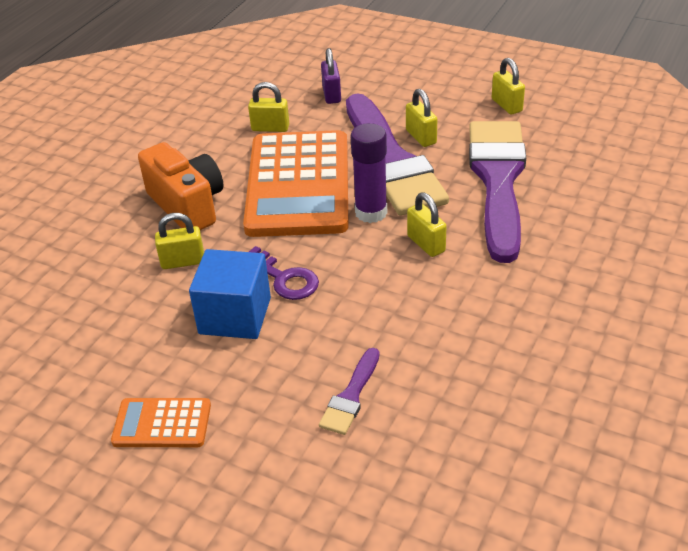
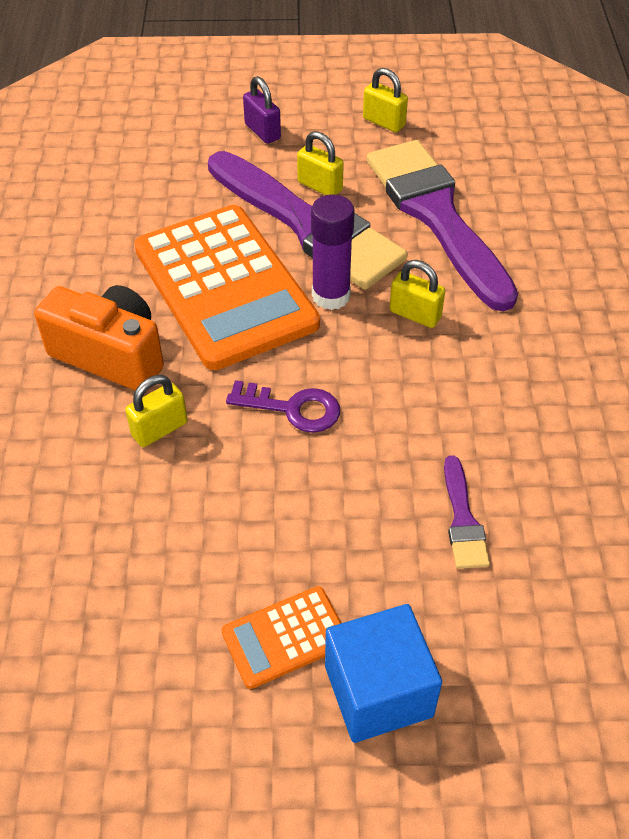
camera: 30 degrees left, 10 degrees up
blue cube [189,249,271,339] -> blue cube moved to [325,604,442,743]
yellow padlock [248,82,289,132] -> none
purple padlock [321,48,341,104] -> purple padlock moved to [243,76,281,144]

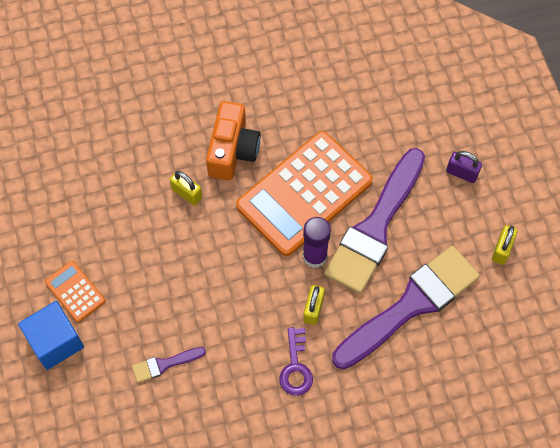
camera: 75 degrees right, 15 degrees up
purple key [226,380,340,433] -> purple key moved to [279,327,313,396]
purple padlock [243,76,281,144] -> purple padlock turned 75 degrees clockwise [446,151,482,183]
yellow padlock [297,131,344,195] -> none

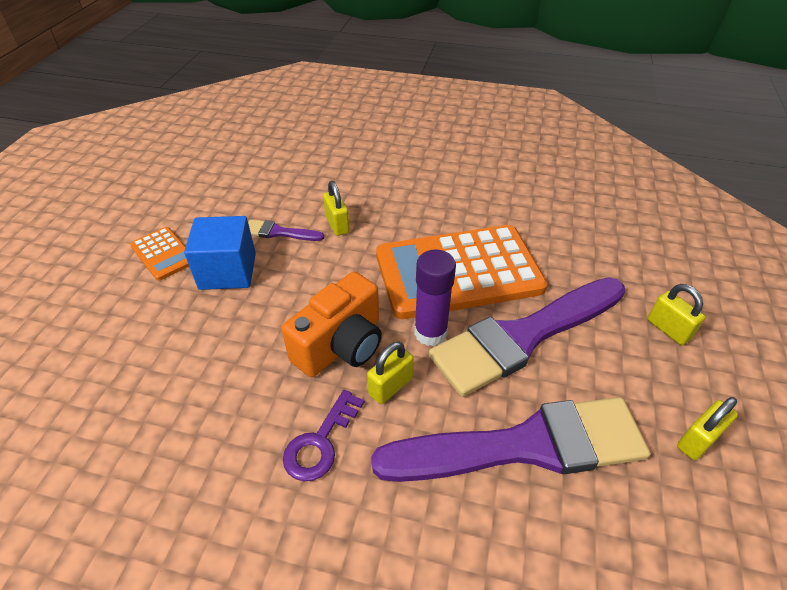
camera: 30 degrees right, 20 degrees down
blue cube [18,301,84,370] -> blue cube moved to [184,216,256,290]
orange calculator [45,261,106,322] -> orange calculator turned 150 degrees clockwise [130,227,189,281]
purple brush [132,347,206,383] -> purple brush moved to [248,220,324,241]
orange camera [206,101,260,181] -> orange camera moved to [282,272,382,377]
purple padlock [446,151,482,183] -> yellow padlock [647,284,705,345]

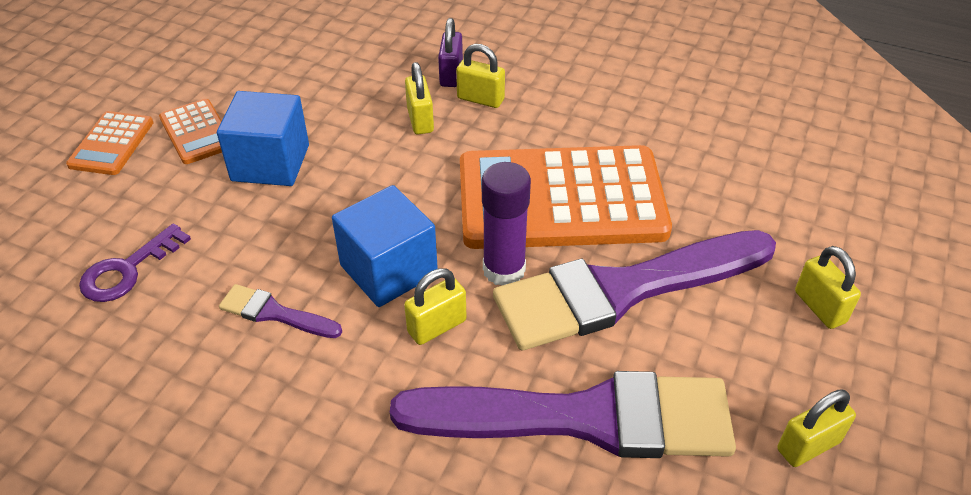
camera: 10 degrees right, 0 degrees up
purple brush [248,220,324,241] -> purple brush moved to [219,284,342,338]
orange camera [282,272,382,377] -> blue cube [332,185,438,307]
purple key [283,390,364,481] -> purple key moved to [79,224,191,302]
none -> orange calculator [66,111,153,175]
none -> purple padlock [438,18,463,87]
none -> yellow padlock [456,44,505,108]

